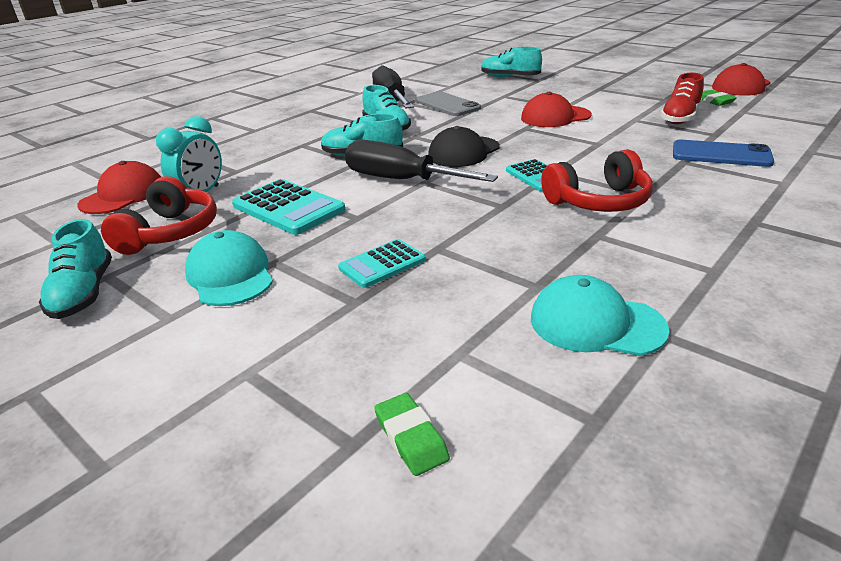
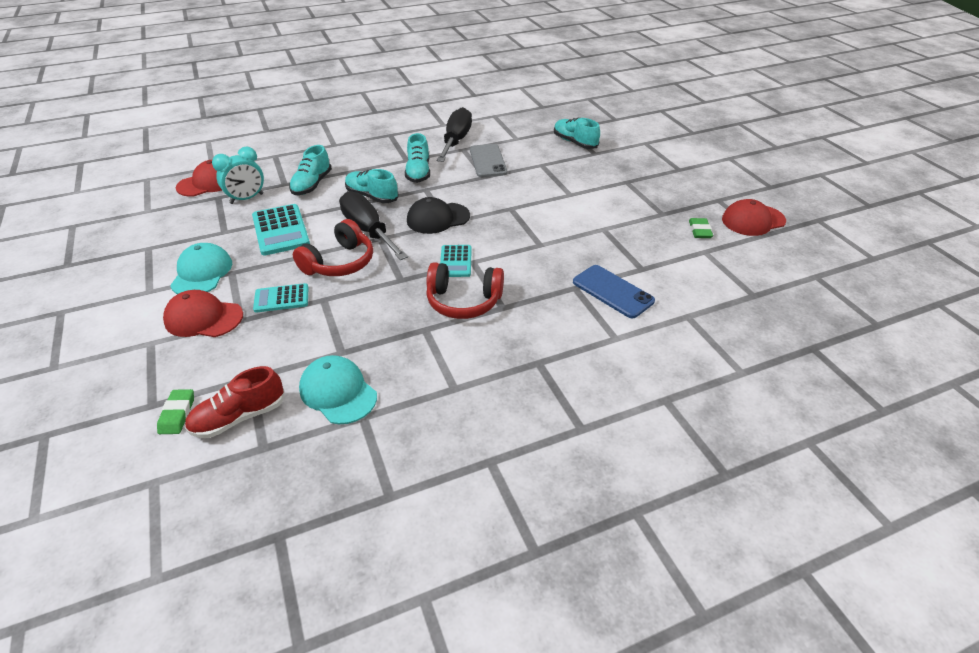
camera: 25 degrees right, 10 degrees up
turquoise shoe [39,219,112,319] -> turquoise shoe moved to [289,145,332,195]
red headphones [101,176,217,255] -> red headphones moved to [293,219,373,276]
red cap [521,92,592,127] -> red cap moved to [163,290,243,337]
red shoe [660,73,704,124] -> red shoe moved to [184,366,285,438]

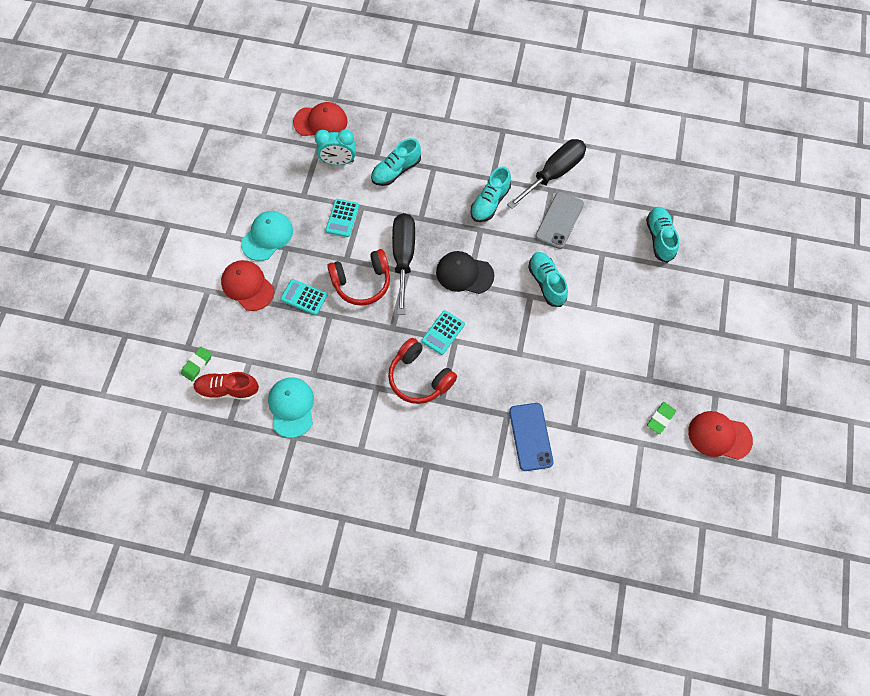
camera: 35 degrees right, 25 degrees up
turquoise calculator [252,204,310,256] -> turquoise calculator [325,199,359,237], size x0.62
turquoise shoe [345,169,399,203] -> turquoise shoe moved to [528,252,568,307]

